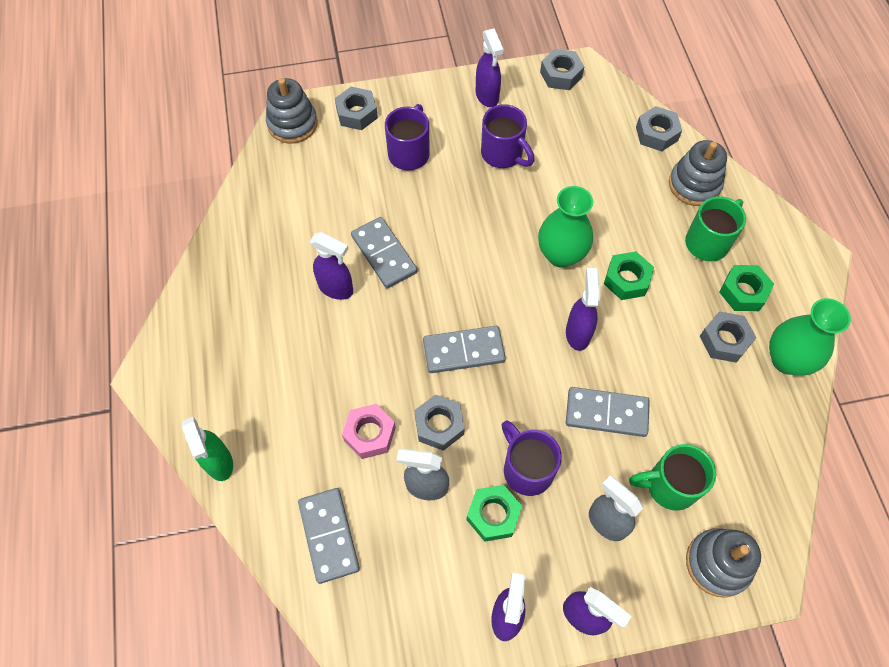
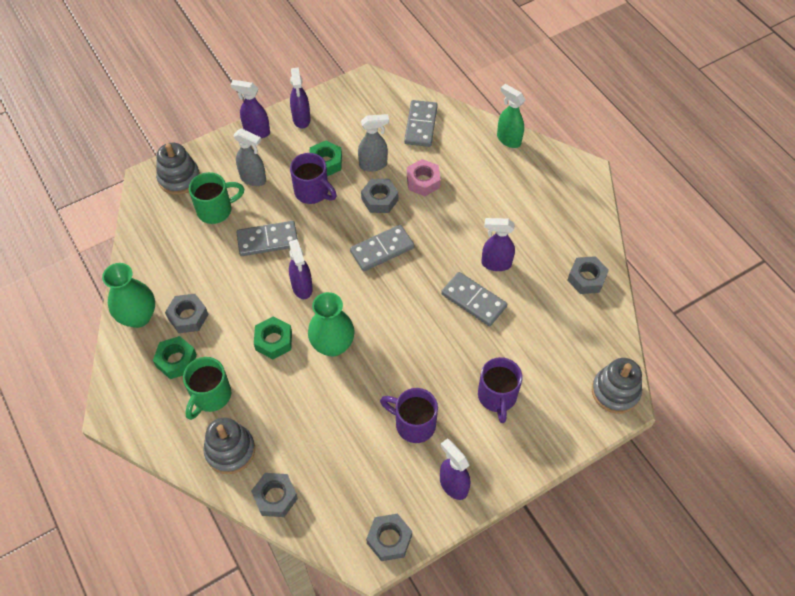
camera: 160 degrees right, 5 degrees down
grey domino [298,488,360,584] -> grey domino turned 45 degrees clockwise [404,100,437,147]
grey nut [335,87,378,130] -> grey nut moved to [568,256,609,294]

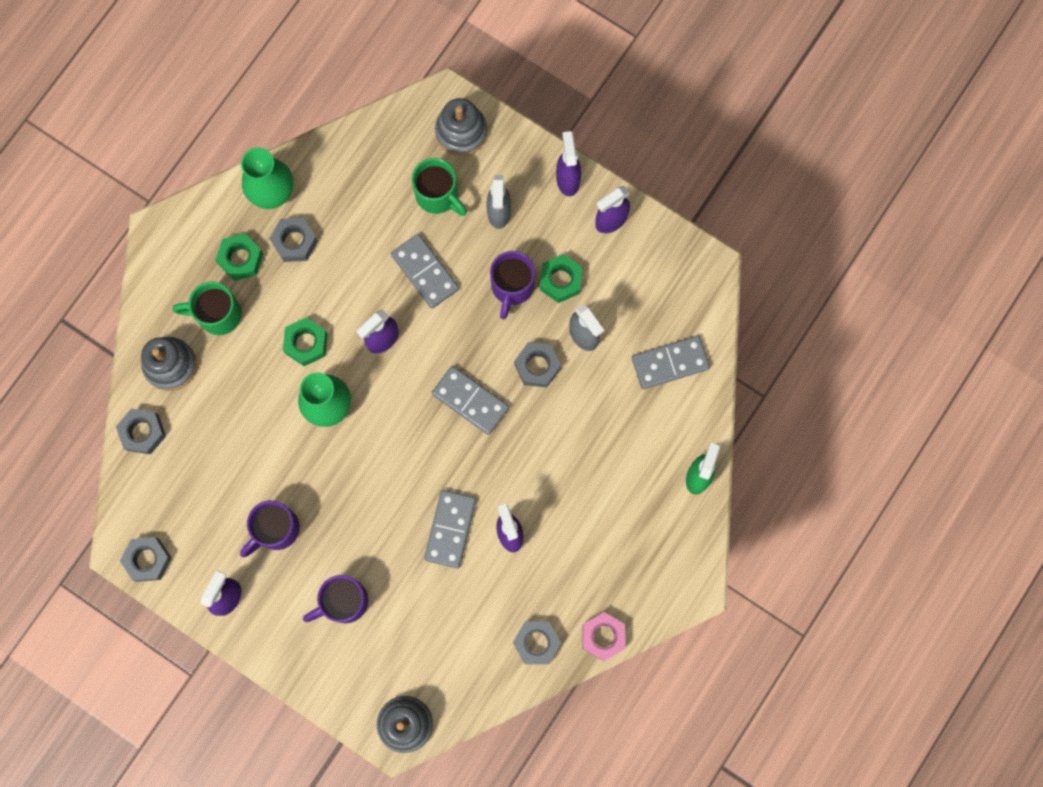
camera: 65 degrees right, 20 degrees up
purple mug [380,388,438,443] -> purple mug turned 135 degrees counterclockwise [240,500,300,557]
pink nut [407,159,441,196] -> pink nut moved to [583,612,625,661]

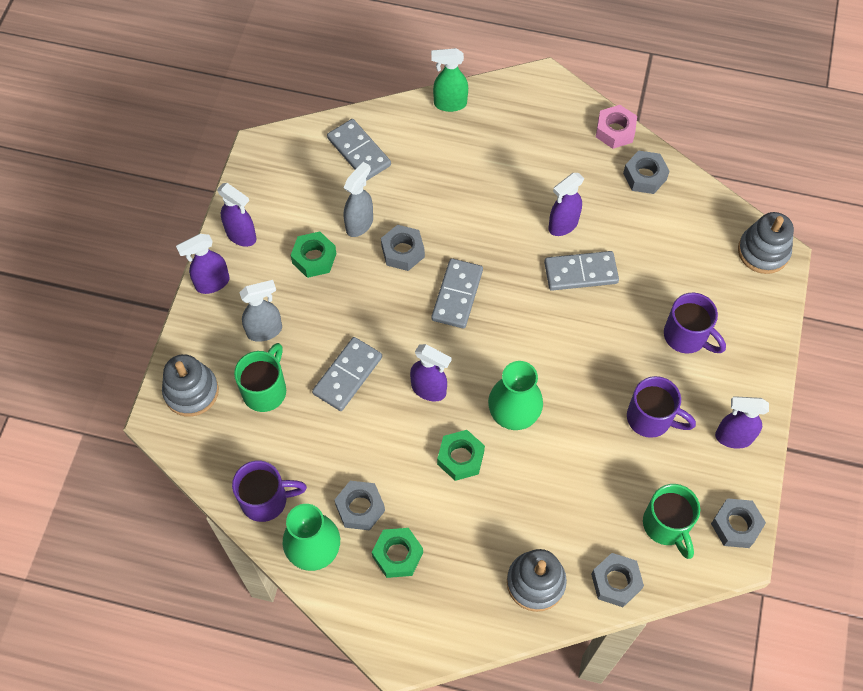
camera: 110 degrees left, 15 degrees down
green mug [173,281,242,335] -> green mug moved to [643,484,700,559]
purple mug [490,251,535,319] -> purple mug moved to [232,460,307,522]

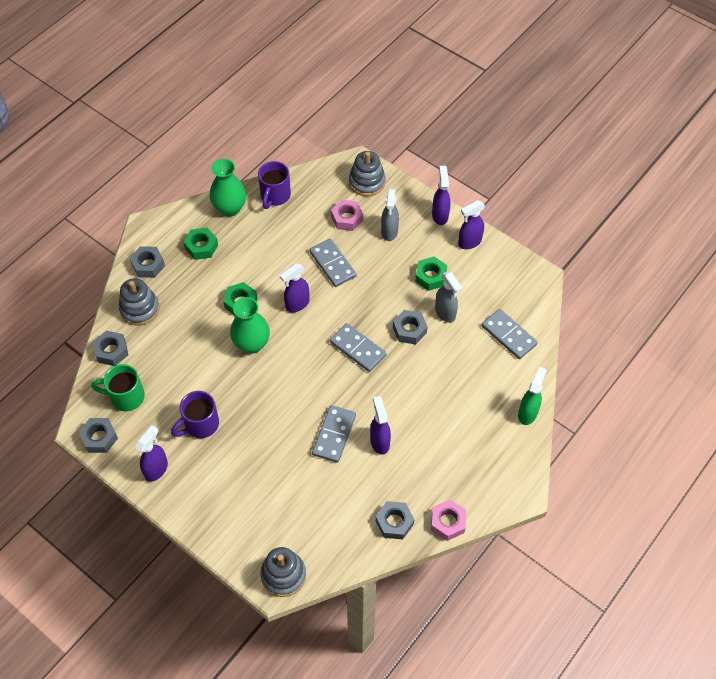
camera: 115 degrees right, 5 degrees down
green mug [234,343,286,412] -> pink nut [331,200,363,231]
grey domino [327,119,391,181] -> grey domino turned 60 degrees clockwise [481,309,538,359]
grey nut [334,481,385,530] -> grey nut moved to [130,246,165,278]
purple mug [664,293,726,353] -> none

